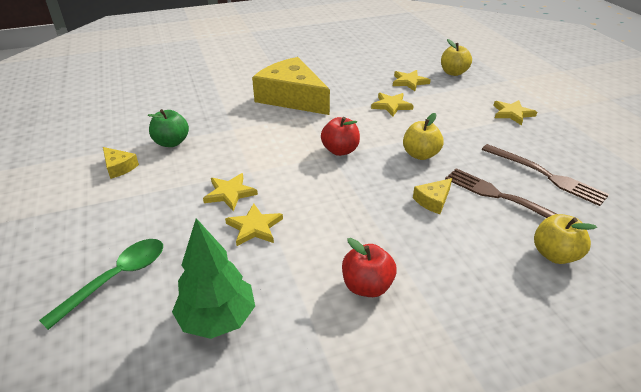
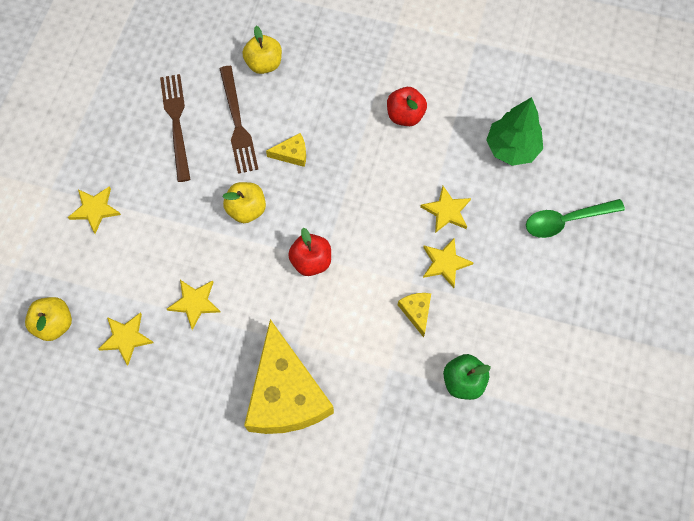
camera: 145 degrees left, 30 degrees up
yellow cheese [103,147,139,179] -> yellow cheese moved to [398,293,431,337]

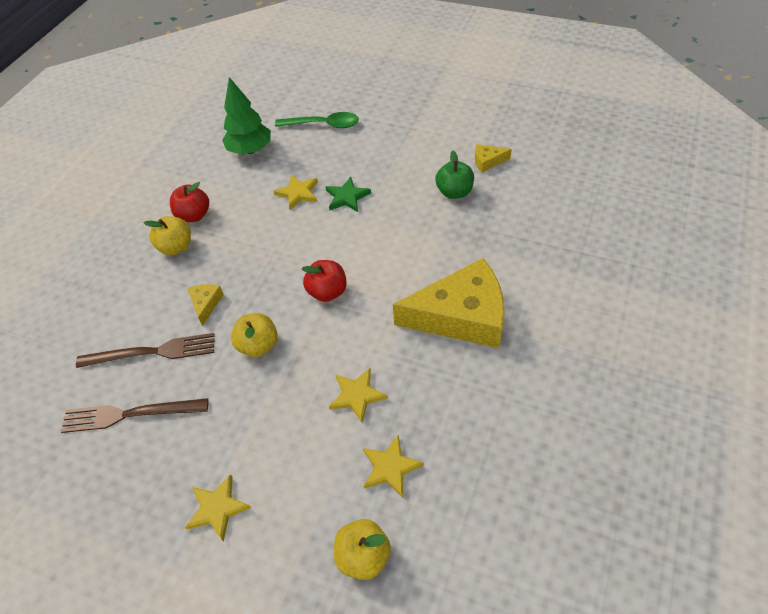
camera: 80 degrees left, 15 degrees down
yellow apple [243,26,282,74] -> yellow apple moved to [144,216,191,255]
yellow cheese [398,293,431,337] -> yellow cheese moved to [475,144,512,172]
yellow star [423,238,474,288] -> green star [326,177,371,212]
green spoon [526,199,625,238] -> green spoon turned 75 degrees counterclockwise [275,112,359,128]

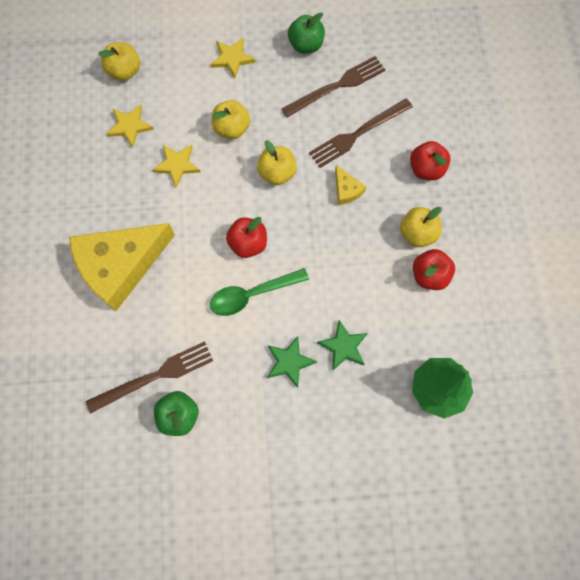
camera: 150 degrees right, 20 degrees up
yellow star [274,175,318,210] -> green star [317,320,368,371]
green spoon [275,112,359,128] -> green spoon moved to [210,268,309,316]
yellow cheese [475,144,512,172] -> none
none -> brown fork [86,341,213,413]
none -> yellow apple [212,100,250,139]
none -> green apple [288,13,325,54]
none -> red apple [410,141,451,180]

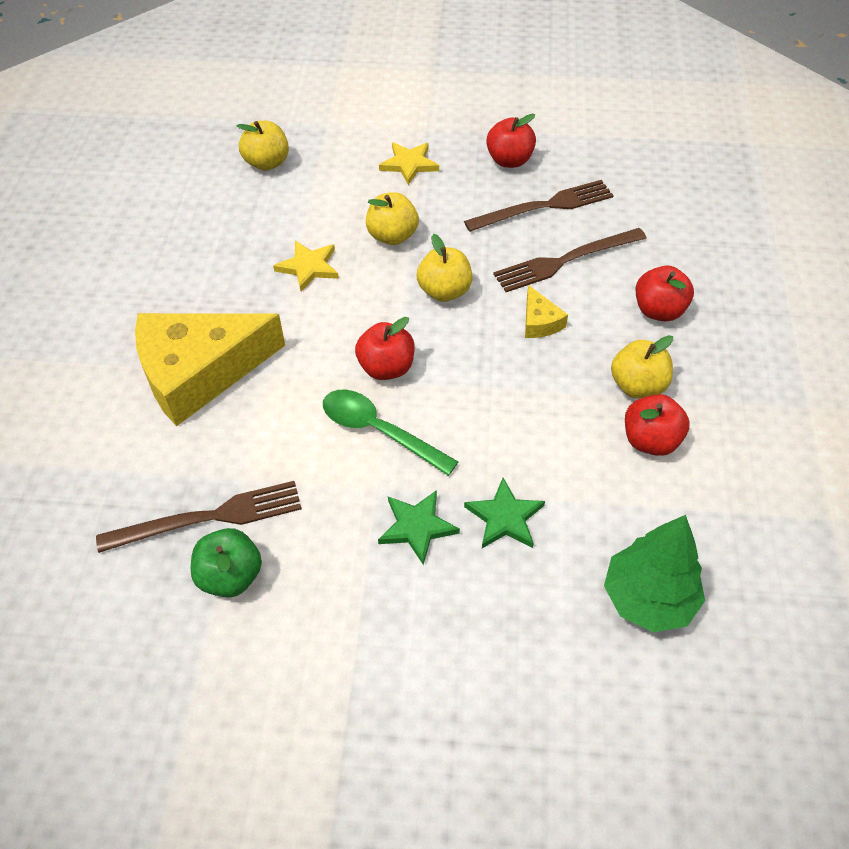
camera: 10 degrees right, 20 degrees down
yellow star [106,104,154,148] -> none
green spoon [210,268,309,316] -> green spoon turned 45 degrees clockwise [323,389,458,476]
green apple [288,13,325,54] -> red apple [486,113,536,168]

